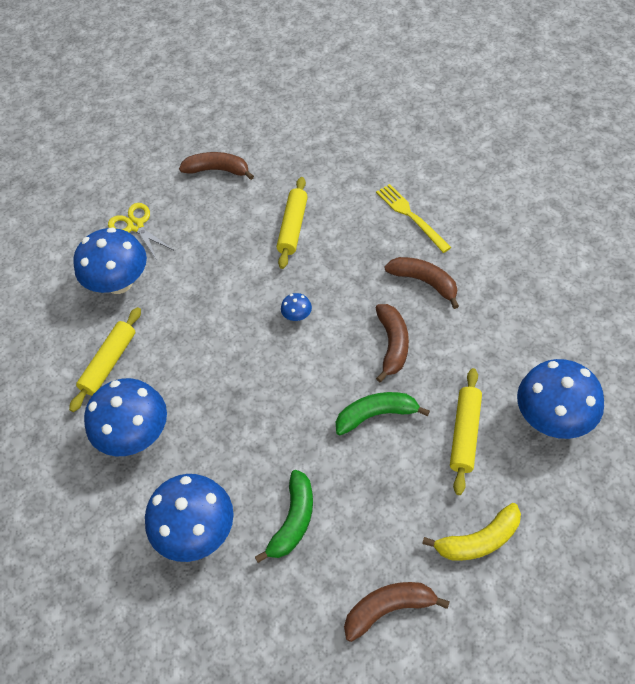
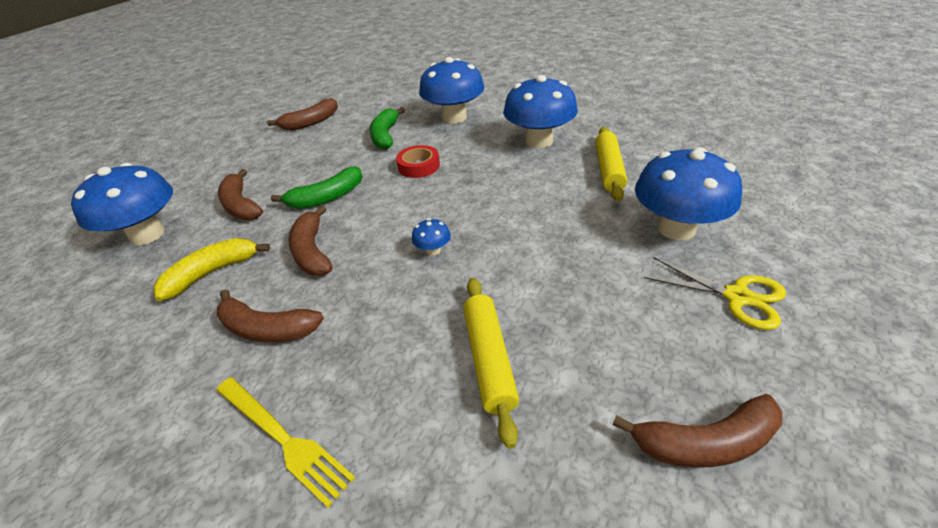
camera: 160 degrees right, 15 degrees down
yellow banana [422,503,521,561] -> yellow banana moved to [153,238,270,301]
yellow rolling pin [450,368,482,495] -> brown banana [218,169,263,220]
none -> red tape [396,145,440,178]

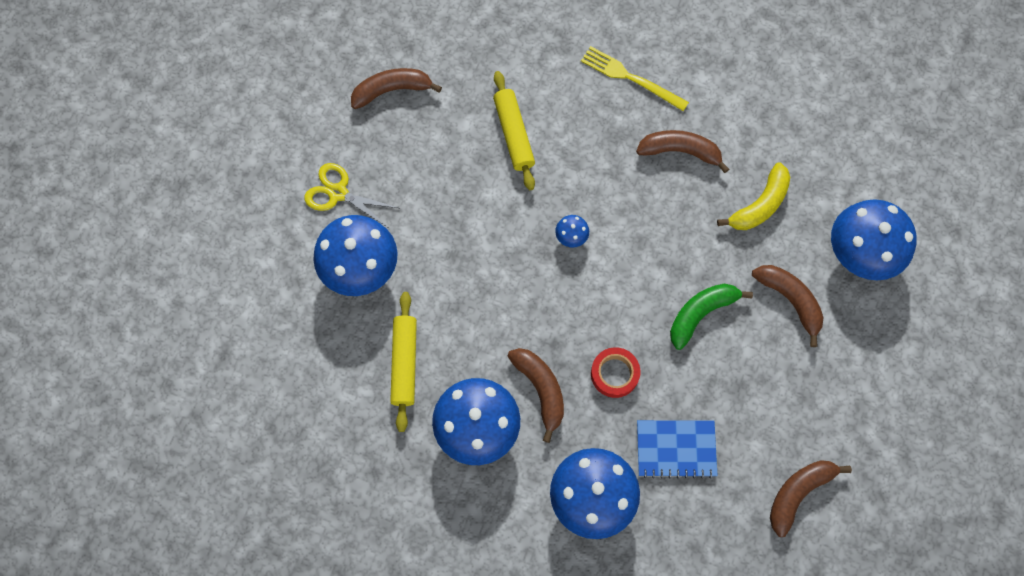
camera: 170 degrees right, 30 degrees up
brown banana [289,205,333,276] -> brown banana moved to [507,348,564,443]
green banana [369,107,405,150] -> blue notebook [637,420,718,479]

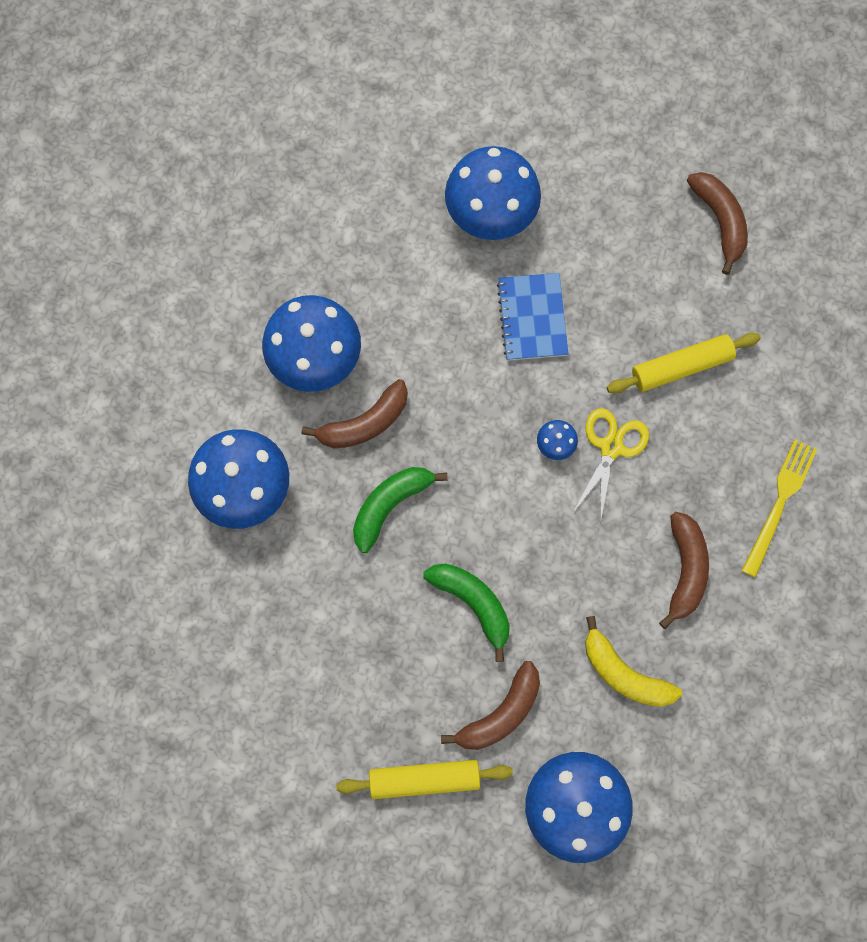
camera: 85 degrees right, 5 degrees up
yellow scissors [304,163,399,228] -> yellow scissors moved to [572,408,649,524]
yellow rolling pin [390,292,417,432] -> yellow rolling pin moved to [336,760,513,799]
red tape [591,347,640,398] -> green banana [353,467,448,553]
blue notebook [637,420,718,479] -> blue notebook moved to [497,273,569,361]
brown banana [770,460,852,537] -> none

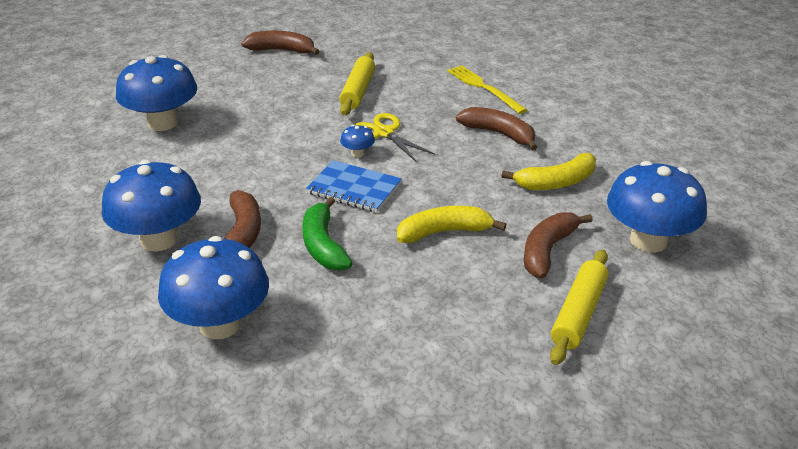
camera: 60 degrees left, 40 degrees down
green banana [424,563,510,662] -> yellow banana [397,206,507,243]
brown banana [441,661,540,750] -> brown banana turned 135 degrees counterclockwise [524,212,593,278]
blue notebook [497,273,569,361] -> blue notebook moved to [306,160,402,212]

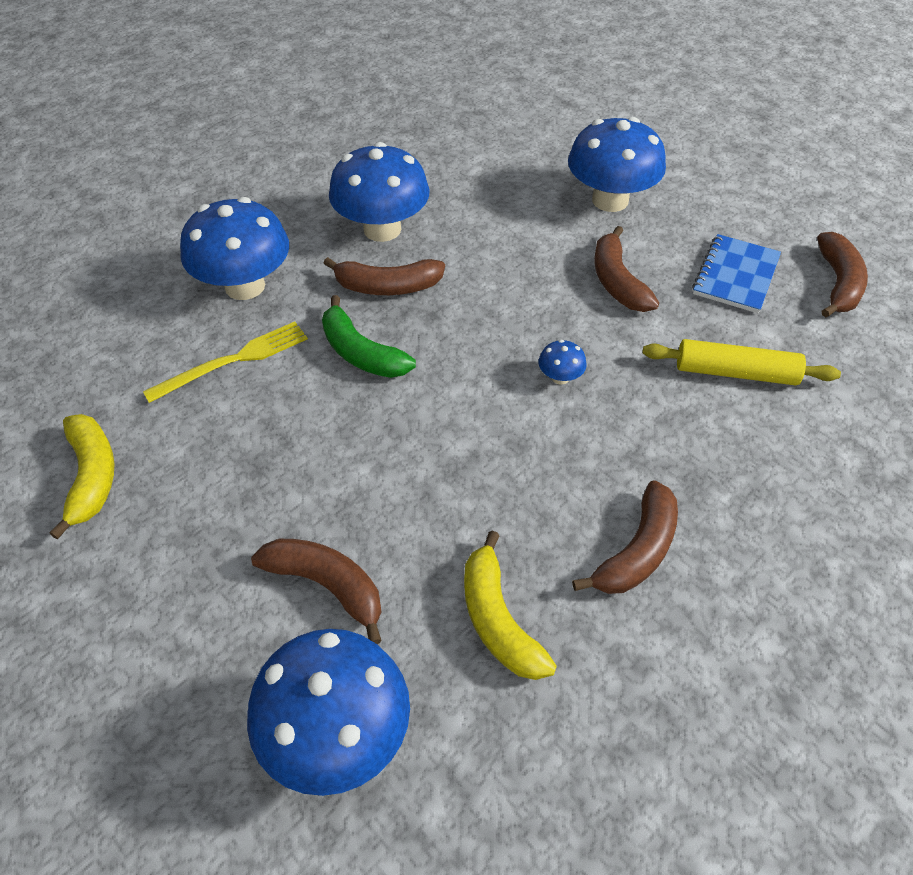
camera: 90 degrees right, 15 degrees up
green banana [303,197,353,271] -> green banana turned 120 degrees counterclockwise [322,295,416,378]
blue notebook [306,160,402,212] -> blue notebook moved to [692,234,781,313]
yellow scissors [354,113,435,162] -> none
yellow banana [397,206,507,243] -> yellow banana moved to [49,414,114,540]
yellow fork [447,65,527,114] -> yellow fork moved to [143,322,308,403]
yellow rolling pin [550,249,608,365] -> none
none -> brown banana [594,226,659,312]

